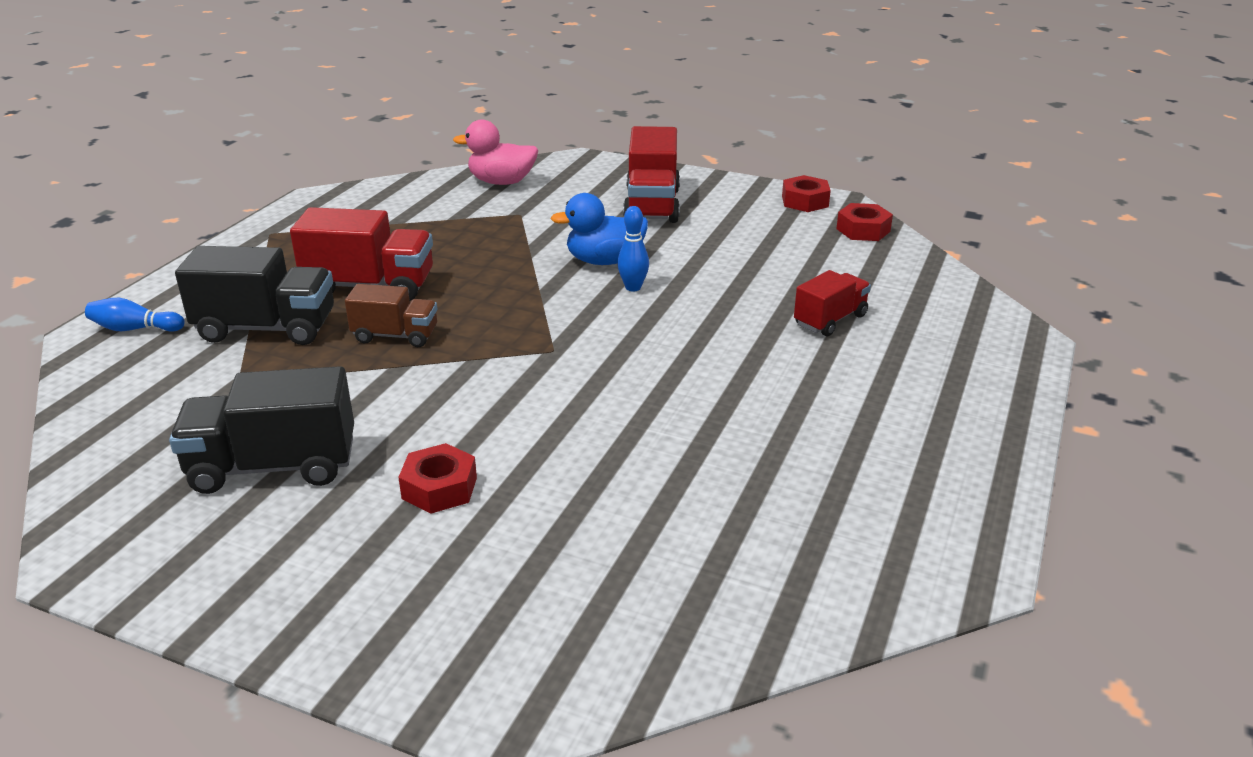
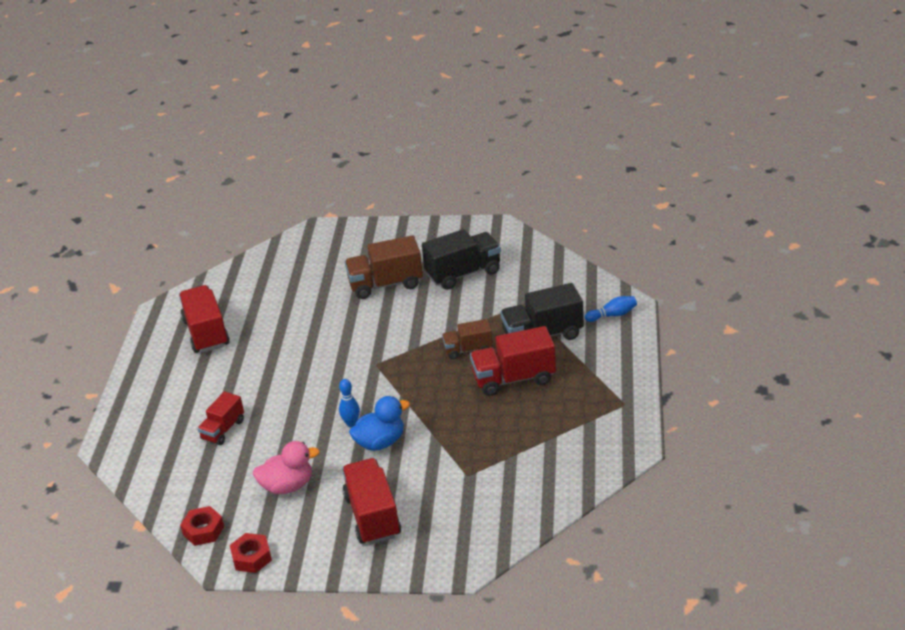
camera: 165 degrees right, 5 degrees up
red nut [398,443,477,514] -> brown truck [345,235,423,299]
pink duck [453,119,538,185] -> pink duck moved to [253,441,320,494]
none -> red truck [179,285,230,353]

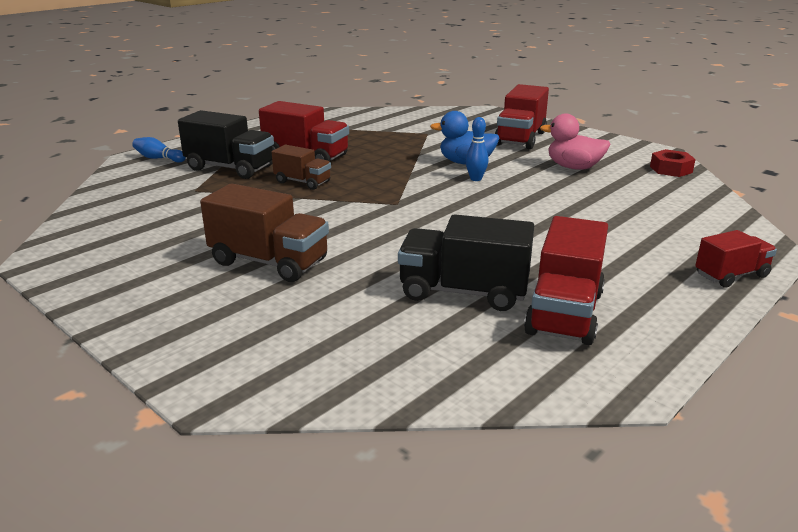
camera: 145 degrees left, 10 degrees down
red truck [197,391,244,445] -> red truck moved to [695,230,777,288]
red nut [230,533,272,573] -> none
black truck [422,229,501,290] -> black truck moved to [398,214,534,311]

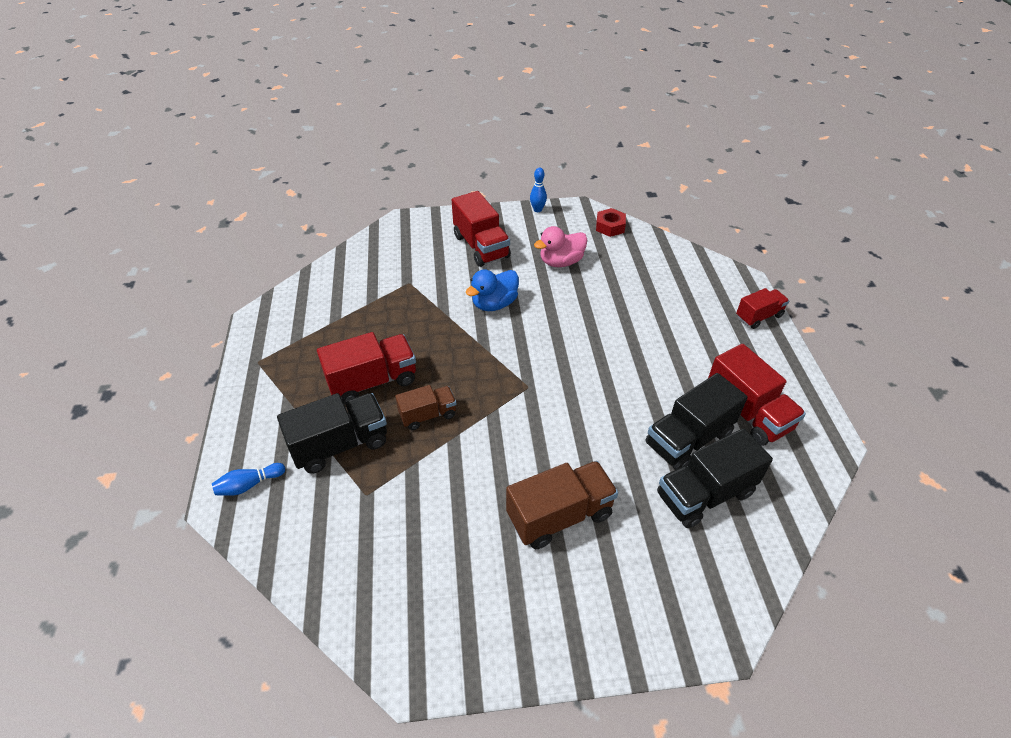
camera: 50 degrees left, 20 degrees up
blue bowling pin [466,117,488,181] -> blue bowling pin moved to [530,168,547,212]
red truck [695,230,777,288] -> red truck turned 45 degrees clockwise [736,288,789,329]
none -> black truck [657,428,773,528]

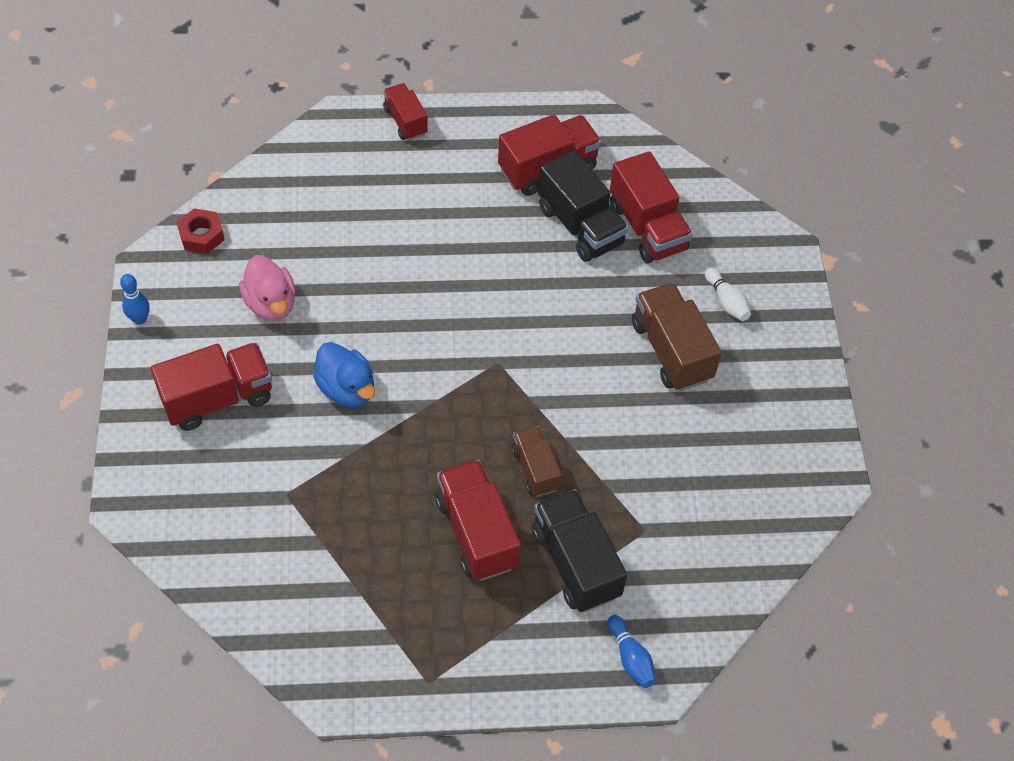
camera: 90 degrees left, 10 degrees up
black truck [657,428,773,528] -> red truck [610,151,693,263]
none -> white bowling pin [705,267,751,321]

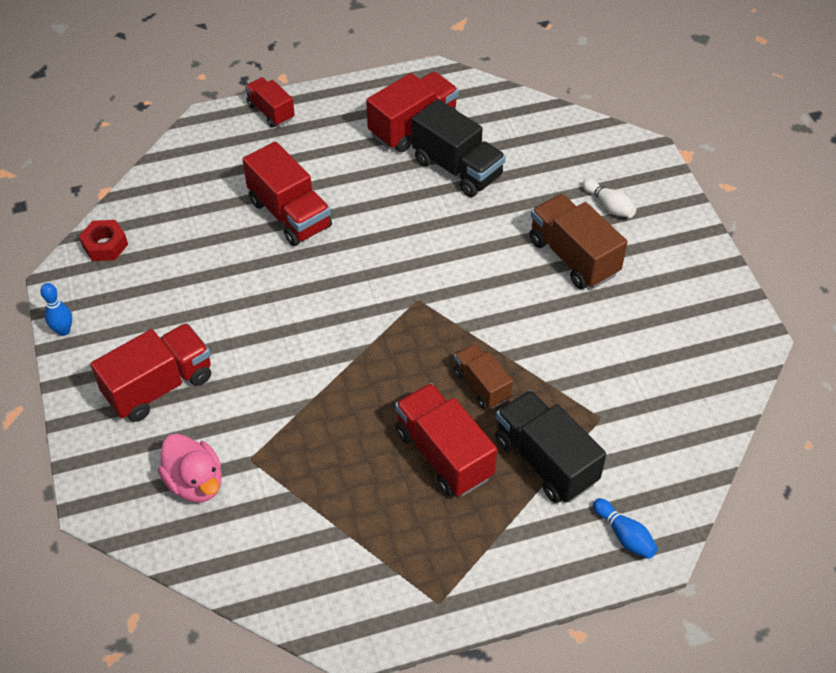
camera: 10 degrees left, 5 degrees down
pink duck [239,255,296,321] -> pink duck moved to [158,433,222,503]
blue duck [313,342,375,407] -> none
red truck [610,151,693,263] -> red truck moved to [243,141,332,246]

